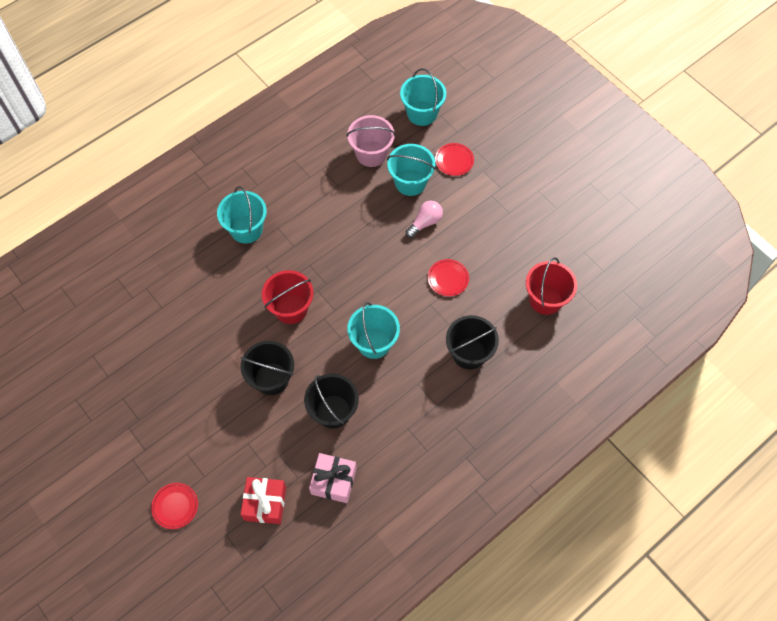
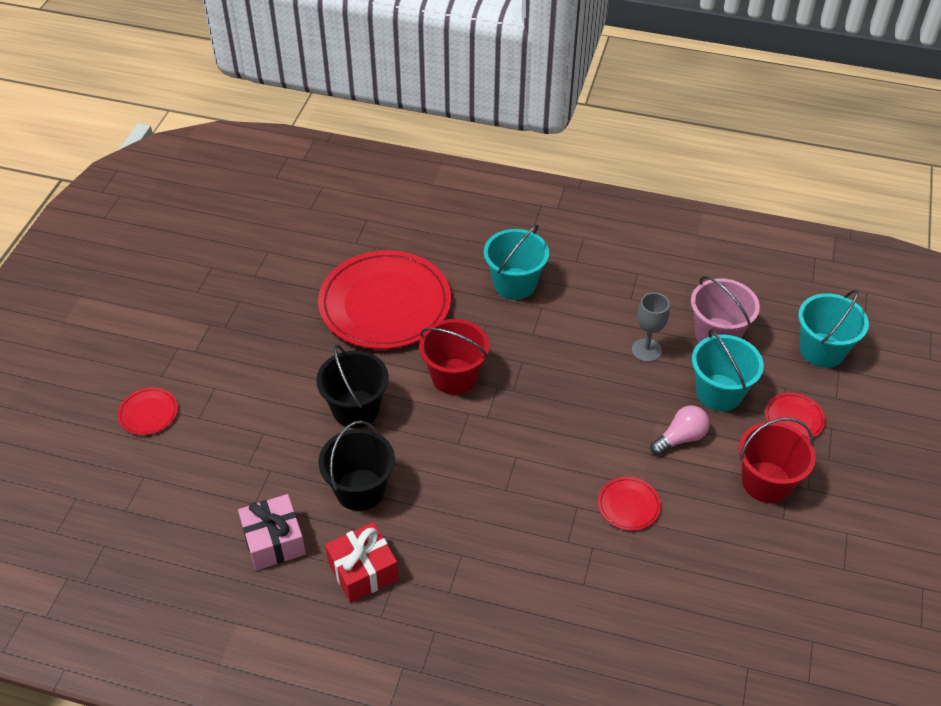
camera: 55 degrees right, 15 degrees down
red gift [240,477,286,524] -> red gift moved to [325,522,399,603]
turquoise bucket [347,302,400,359] -> none
pink light bulb [406,201,443,238] -> pink light bulb turned 45 degrees counterclockwise [650,405,710,455]
black bucket [446,315,499,370] -> none
red bucket [526,257,577,315] -> red bucket moved to [739,418,816,503]
none -> red plate [318,250,451,349]
none -> grey goblet [632,293,670,362]

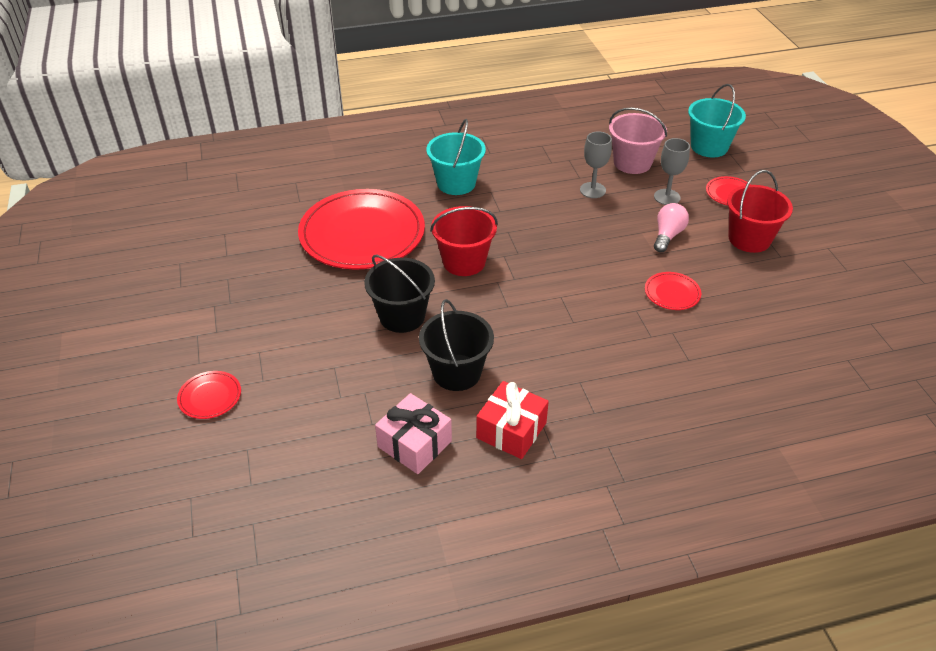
camera: 30 degrees left, 5 degrees down
turquoise bucket [692,329,764,411] -> grey goblet [654,138,690,205]

